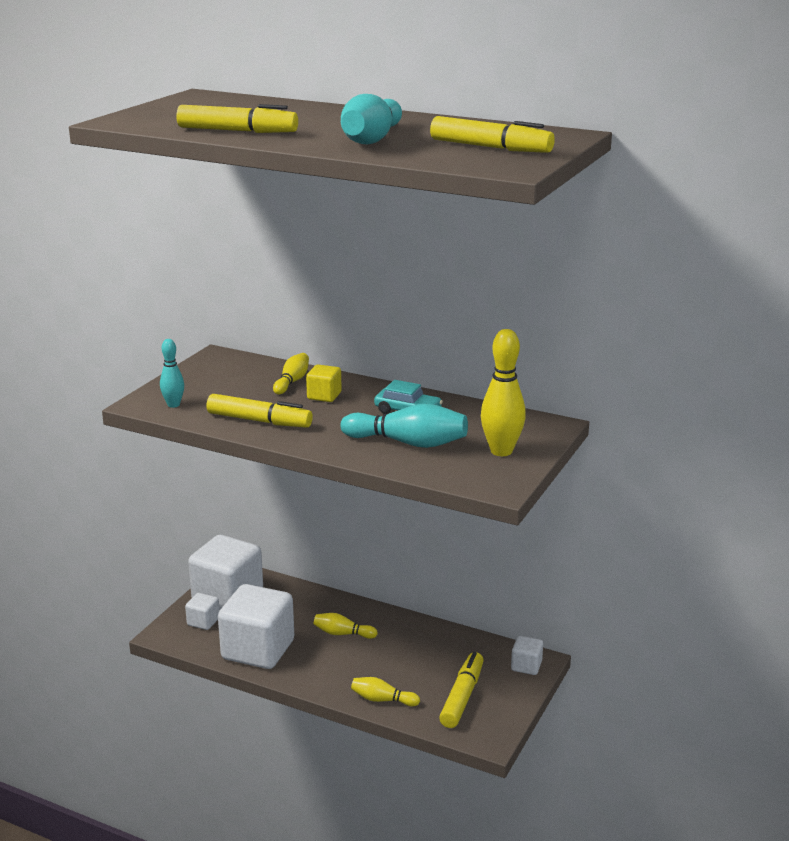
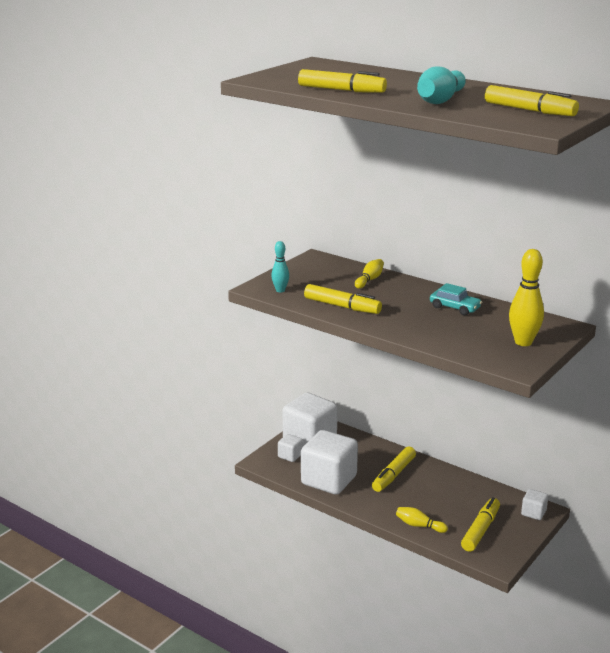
camera: 10 degrees right, 0 degrees up
yellow cube [306,365,342,402] -> none
yellow bowling pin [314,613,378,639] -> yellow marker [372,446,416,492]
turquoise bowling pin [340,404,468,448] -> none

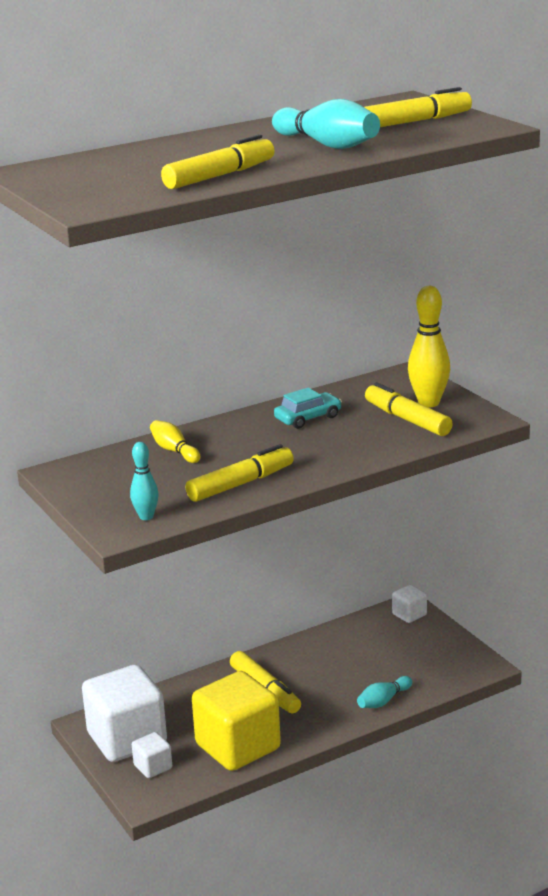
camera: 65 degrees left, 0 degrees up
white cube [301,430,358,495] -> yellow cube [192,671,281,771]
yellow bowling pin [396,507,448,533] -> turquoise bowling pin [357,676,412,708]
yellow marker [461,497,500,552] -> yellow marker moved to [365,382,453,436]

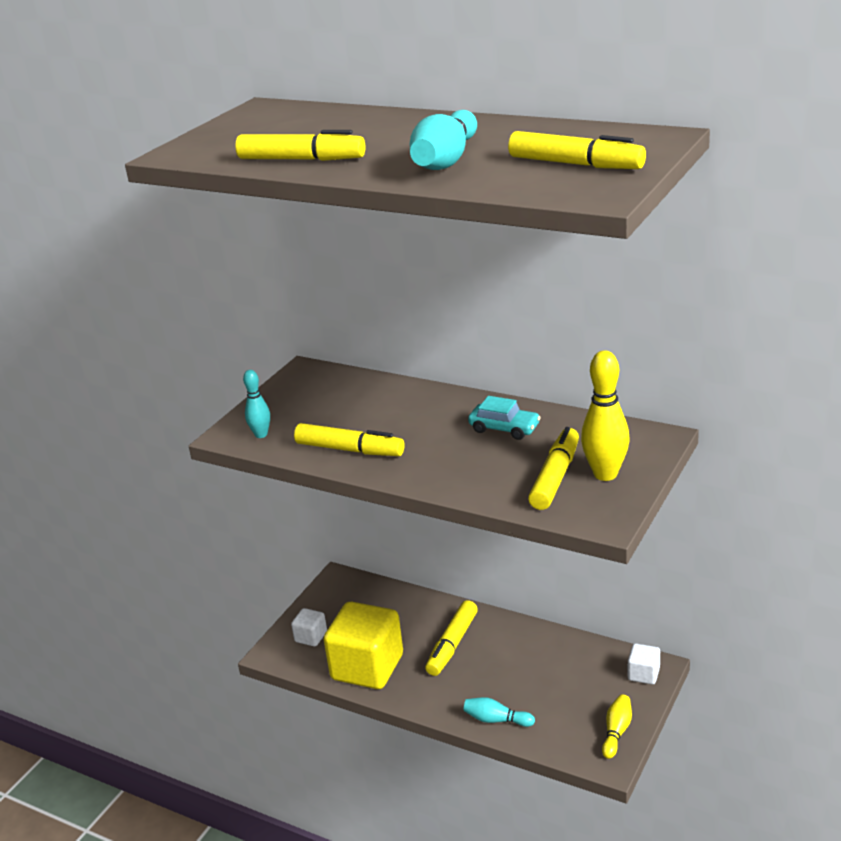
camera: 60 degrees right, 5 degrees up
white cube [82,665,167,762] -> none
yellow bowling pin [150,420,200,463] -> yellow bowling pin moved to [602,695,632,759]

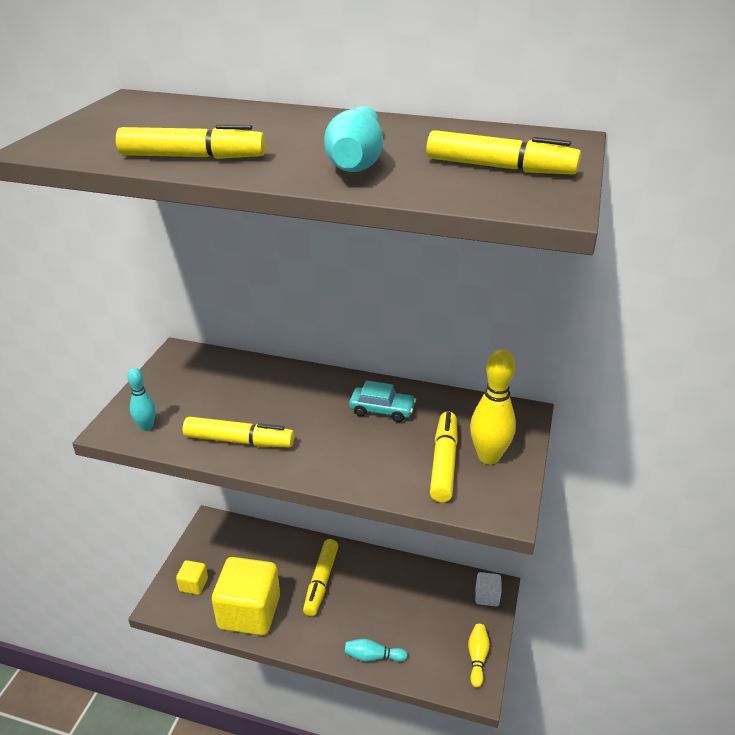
camera: 15 degrees left, 5 degrees up
white cube [291,608,327,646] -> yellow cube [176,560,208,595]

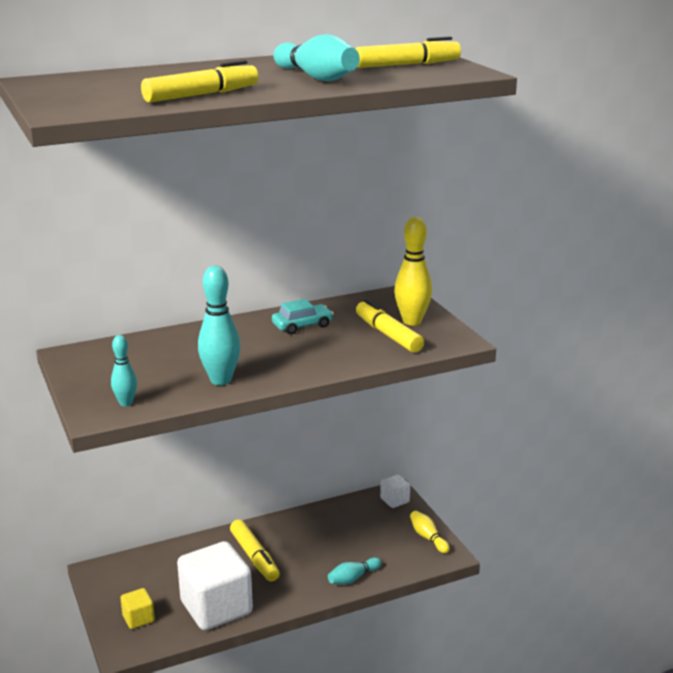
camera: 40 degrees left, 10 degrees down
yellow marker [183,417,294,447] -> turquoise bowling pin [198,266,240,385]
yellow cube [212,557,280,635] -> white cube [177,541,253,630]

